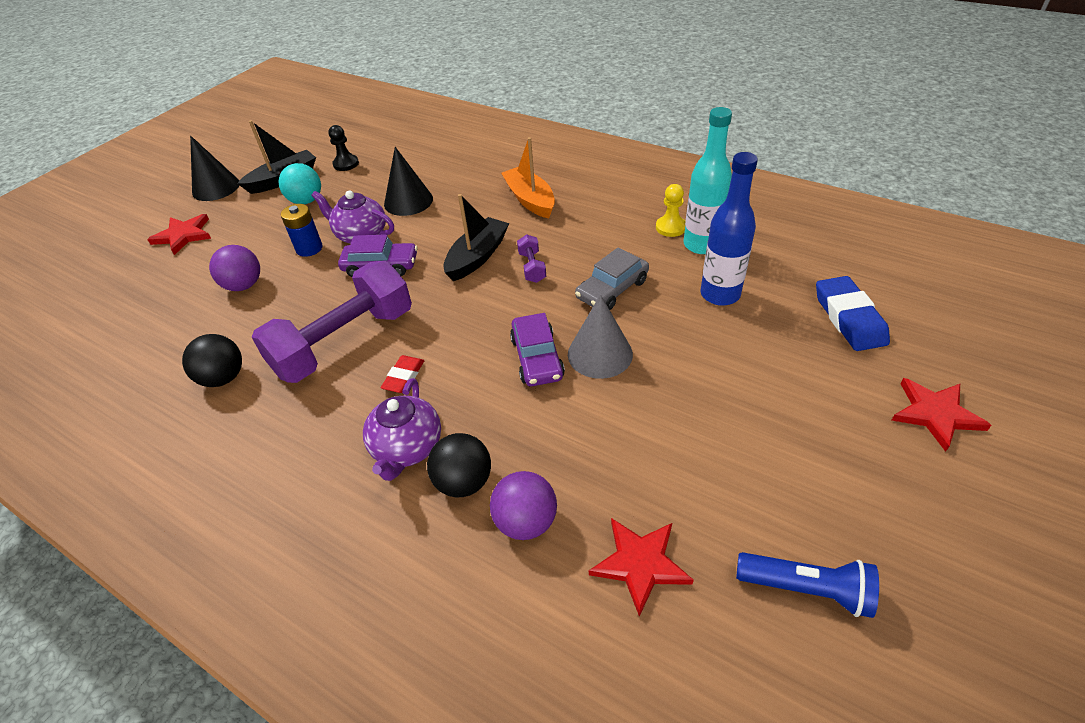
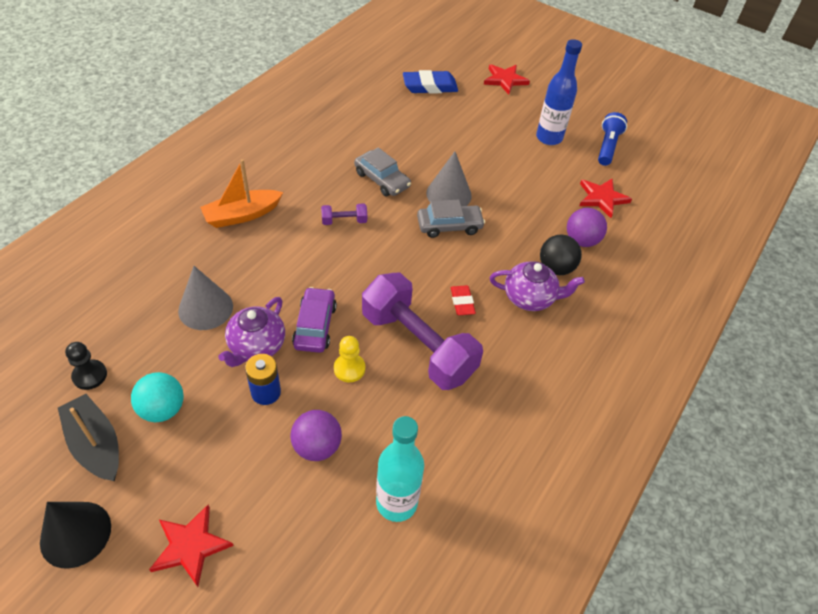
camera: 95 degrees left, 5 degrees up
black ball [182,334,242,387] -> none
red eraser [381,355,424,393] -> red eraser turned 60 degrees clockwise [451,285,476,315]
black cone [384,147,433,216] -> grey cone [178,266,233,330]
black boat [444,194,509,281] -> none
purple car [510,313,565,386] -> grey car [417,200,485,238]
yellow pawn [656,184,685,237] -> yellow pawn moved to [334,336,365,382]
turquoise bottle [683,107,732,254] -> turquoise bottle moved to [376,416,424,522]
blue bottle [701,152,758,306] -> blue bottle moved to [536,39,582,145]

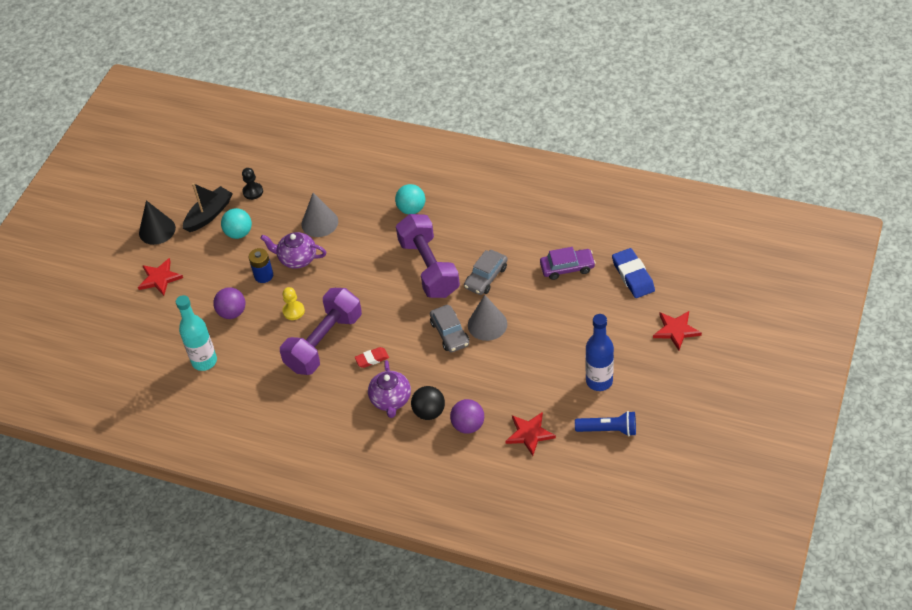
camera: 85 degrees right, 0 degrees up
orange boat [200,159,283,228] -> turquoise ball [395,184,425,215]
purple car [292,287,337,353] -> purple car moved to [540,247,596,280]
purple dumbbell [321,203,367,225] -> purple dumbbell [396,214,460,298], size x2.48

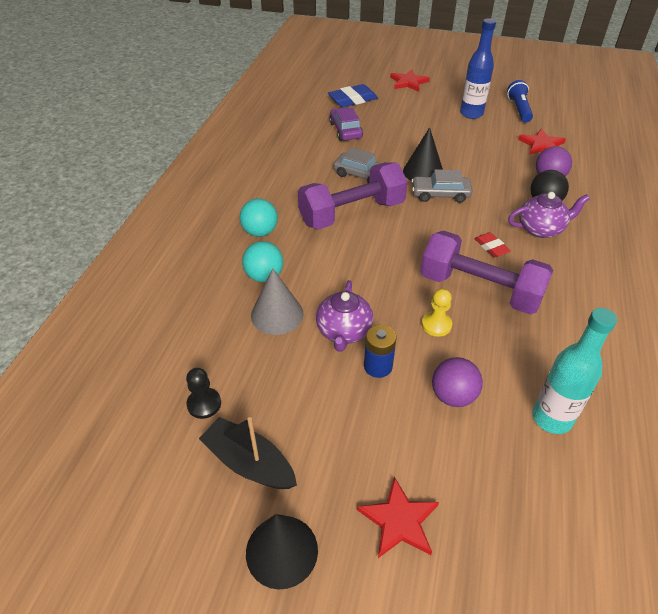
camera: 100 degrees left, 5 degrees down
turquoise ball [221,208,252,239] -> turquoise ball moved to [242,241,283,282]
grey car [430,305,469,352] -> grey car turned 150 degrees counterclockwise [411,169,472,203]
grey cone [468,295,507,341] -> black cone [403,127,443,181]

